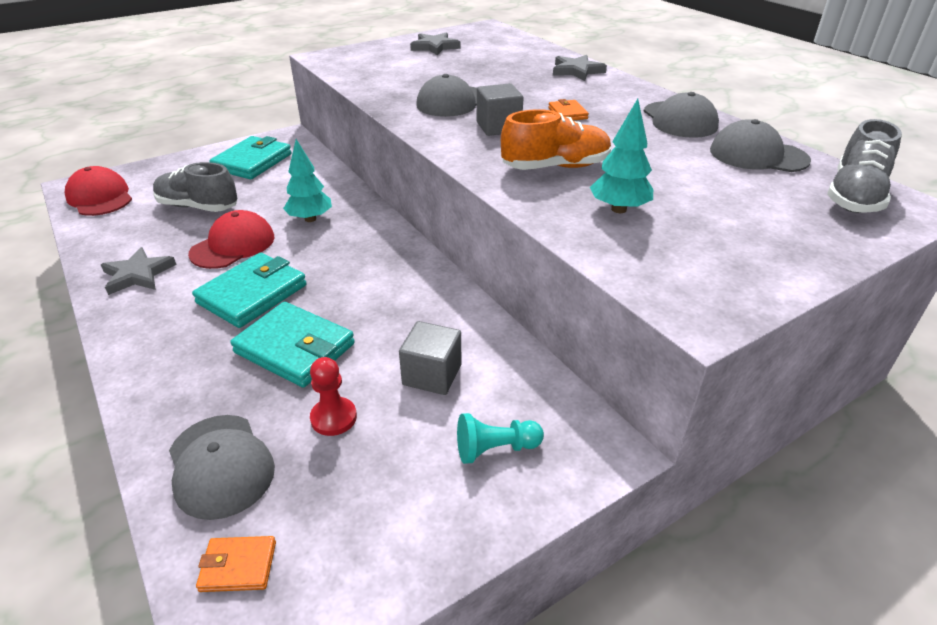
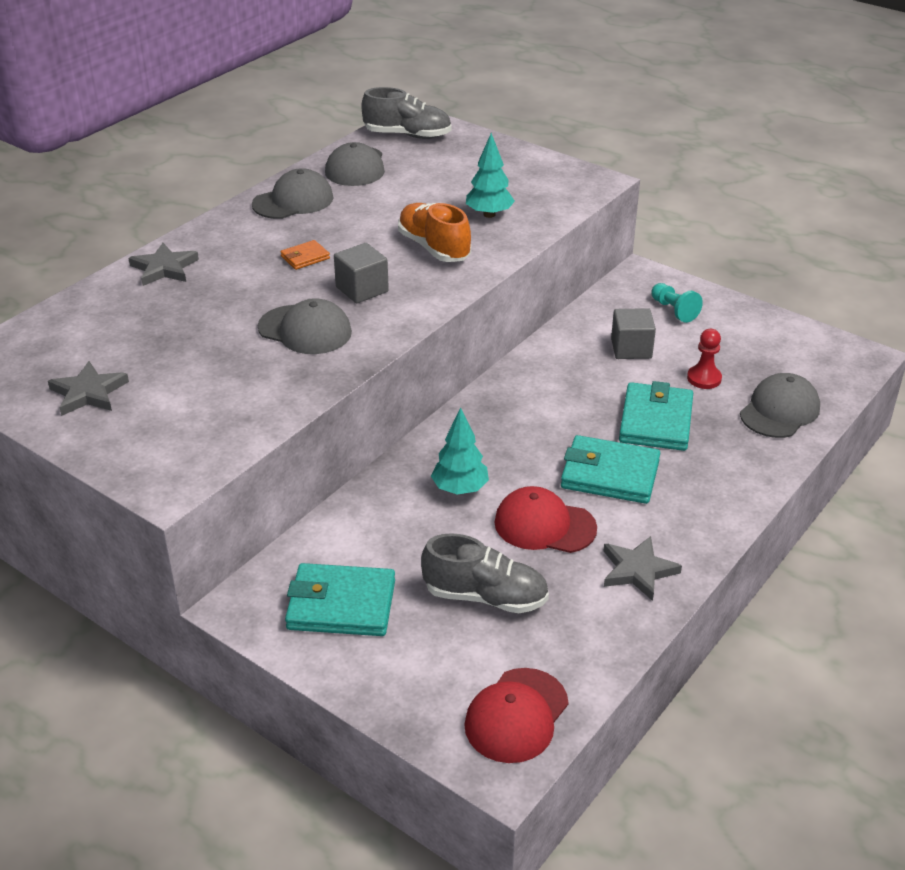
camera: 110 degrees left, 0 degrees up
grey shoe [153,162,238,212] -> grey shoe turned 75 degrees counterclockwise [421,533,549,613]
orange wallet [196,536,276,592] -> none

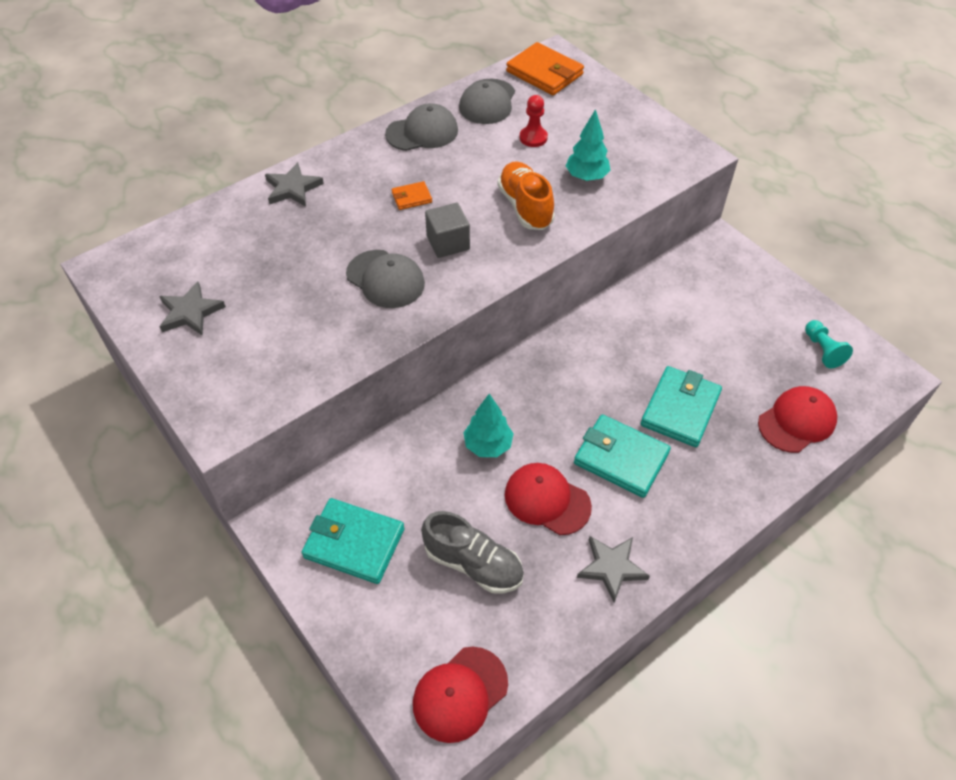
camera: 15 degrees right, 15 degrees up
grey shoe [361,87,452,139] -> orange wallet [506,42,584,95]
grey cube [611,308,656,359] -> none
turquoise pawn [651,283,703,323] -> turquoise pawn moved to [805,320,853,368]
red pawn [687,329,722,389] -> red pawn moved to [520,95,548,147]
grey cap [740,373,820,438] -> red cap [758,386,837,453]

